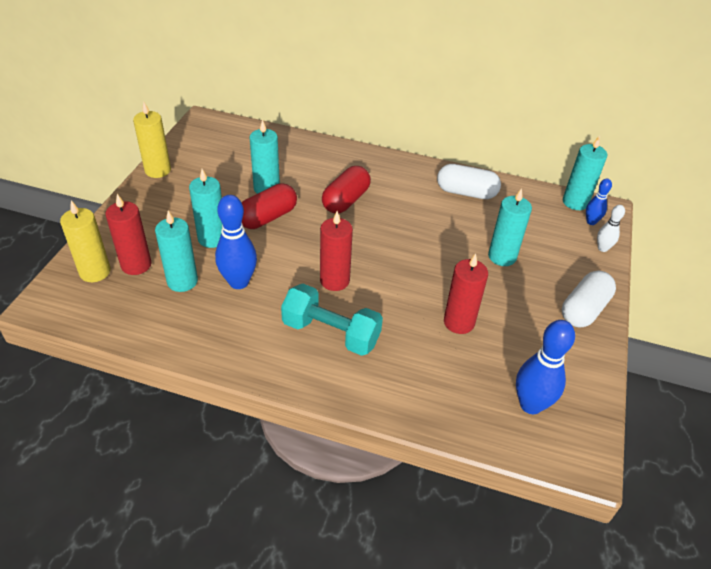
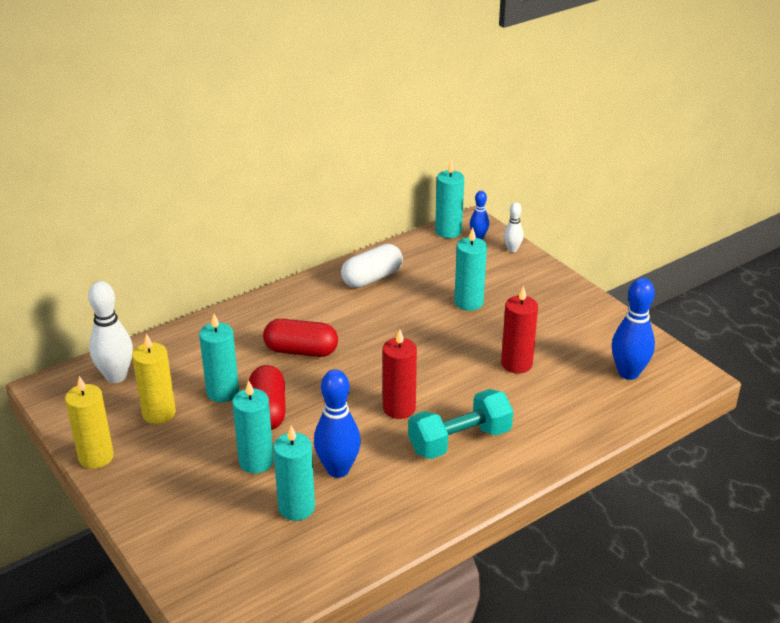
camera: 50 degrees left, 10 degrees down
yellow candle [60,201,111,282] -> yellow candle moved to [132,333,176,424]
red candle [105,194,152,275] -> none
red capsule [322,166,371,214] -> red capsule turned 60 degrees counterclockwise [263,319,338,357]
white capsule [562,271,616,328] -> none
none -> white bowling pin [88,281,133,383]

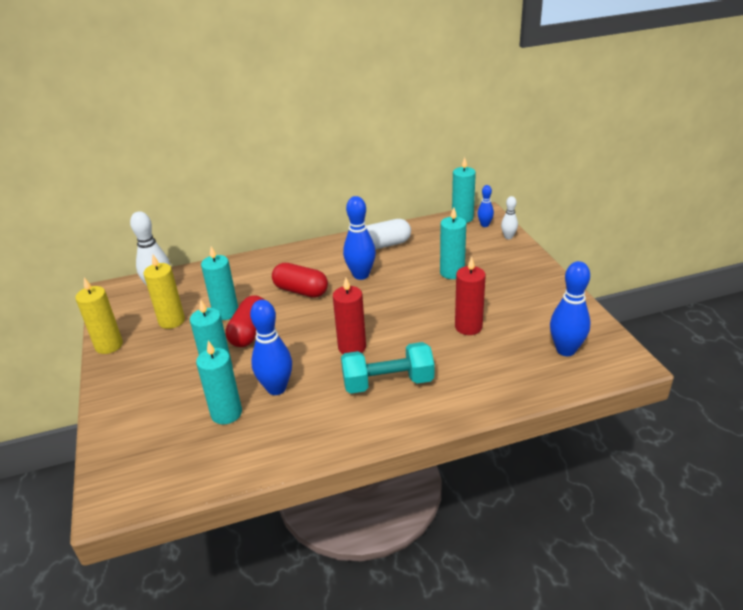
camera: 20 degrees right, 0 degrees up
none -> blue bowling pin [343,196,376,280]

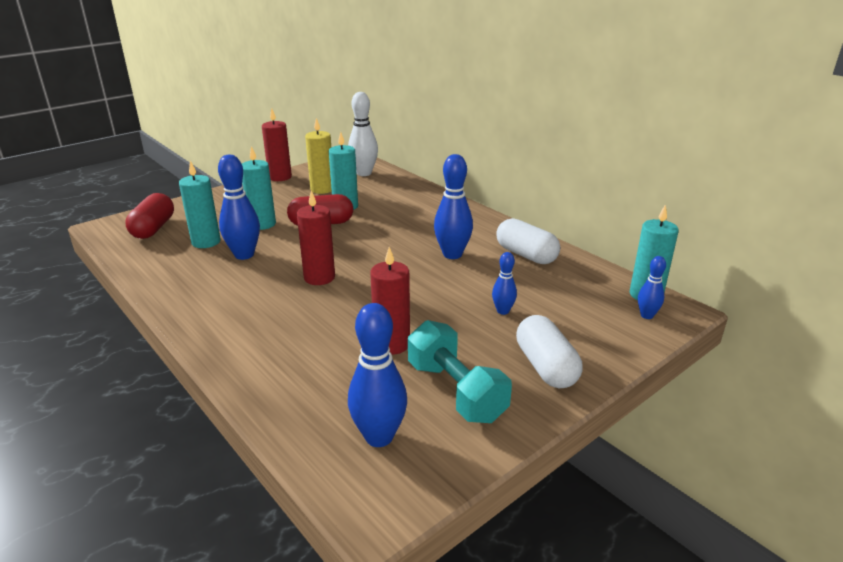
camera: 65 degrees right, 5 degrees down
yellow candle [75,278,123,354] -> red candle [262,109,292,181]
red capsule [272,263,328,298] -> red capsule moved to [125,193,174,239]
turquoise dumbbell [341,342,434,393] -> turquoise dumbbell moved to [408,320,512,423]
turquoise candle [440,207,466,279] -> blue bowling pin [492,252,517,315]
white bowling pin [501,196,518,239] -> none
none -> white capsule [516,315,583,388]

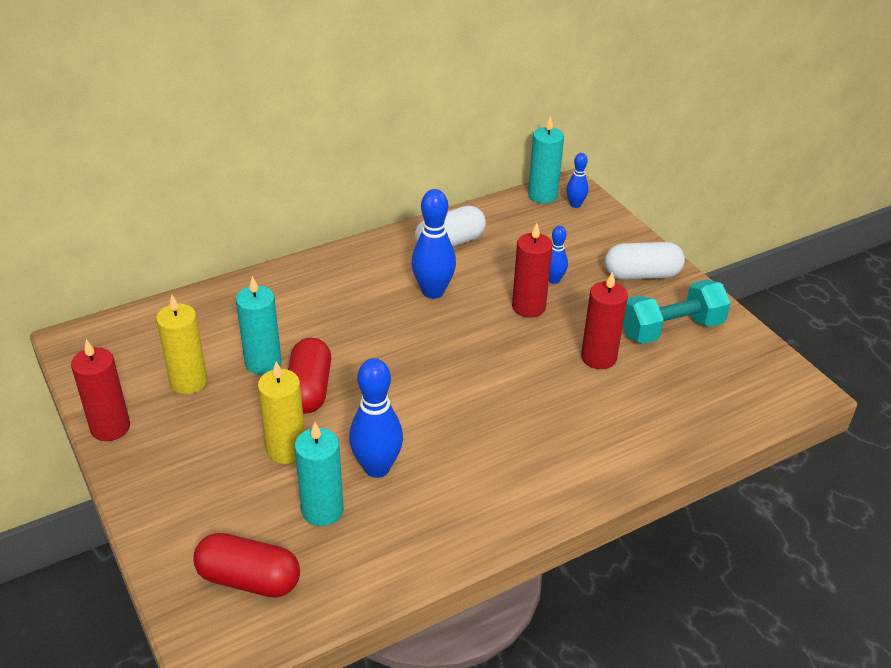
camera: 80 degrees left, 10 degrees up
turquoise candle [242,146,276,230] -> yellow candle [258,362,305,464]
red candle [297,190,335,285] -> red candle moved to [512,223,553,318]
white bowling pin [348,92,378,176] -> none
blue bowling pin [348,303,407,447] -> none

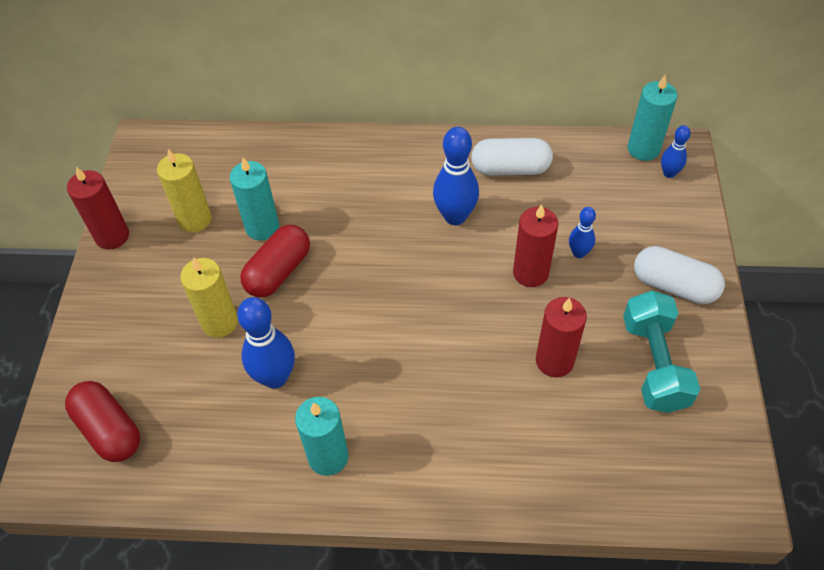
camera: 35 degrees right, 15 degrees up
turquoise candle [294,422,344,526] -> turquoise candle moved to [295,397,348,476]
turquoise dumbbell [623,280,731,344] -> turquoise dumbbell turned 75 degrees clockwise [623,291,700,413]

